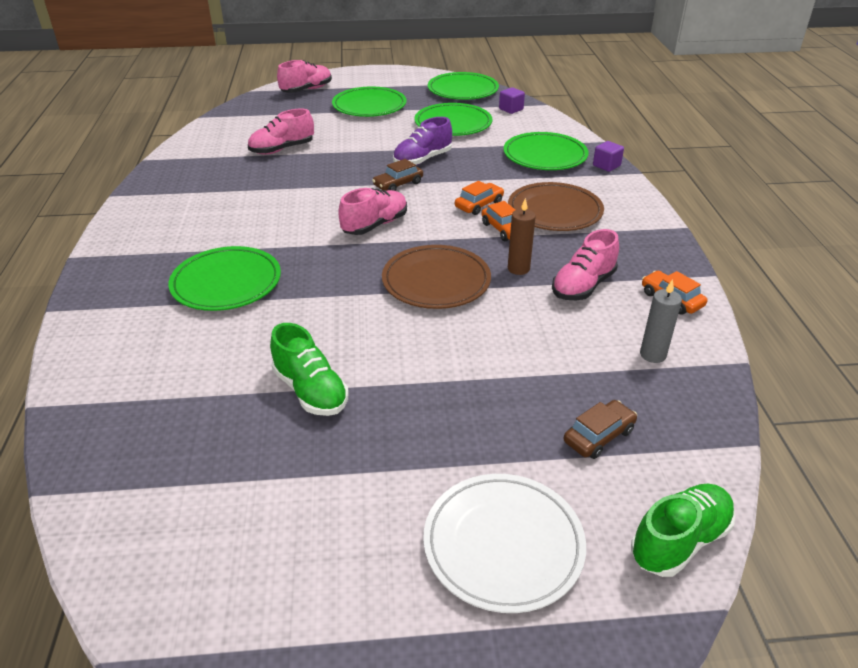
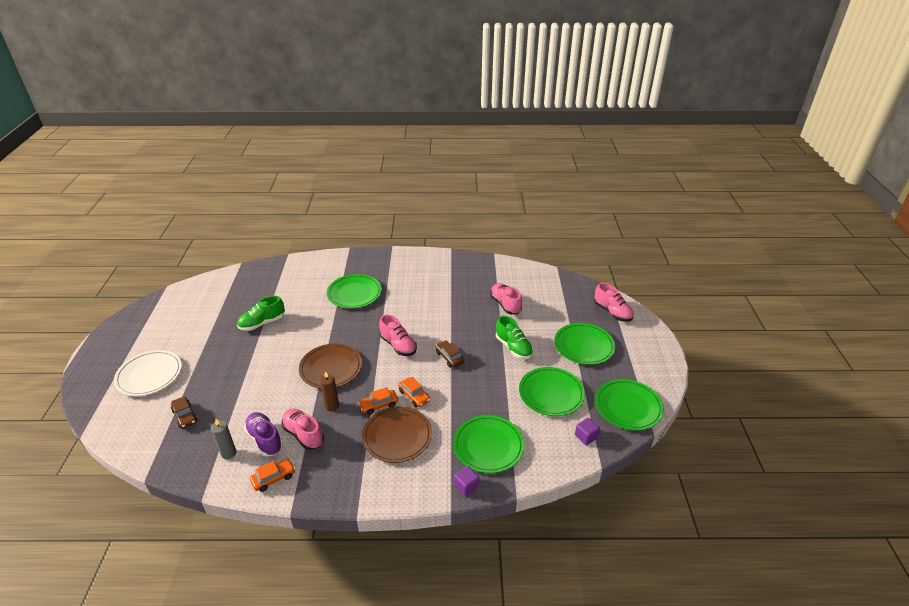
camera: 95 degrees right, 0 degrees up
purple shoe [393,117,452,165] -> purple shoe moved to [244,412,283,456]
green shoe [631,484,735,577] -> green shoe moved to [496,316,533,359]

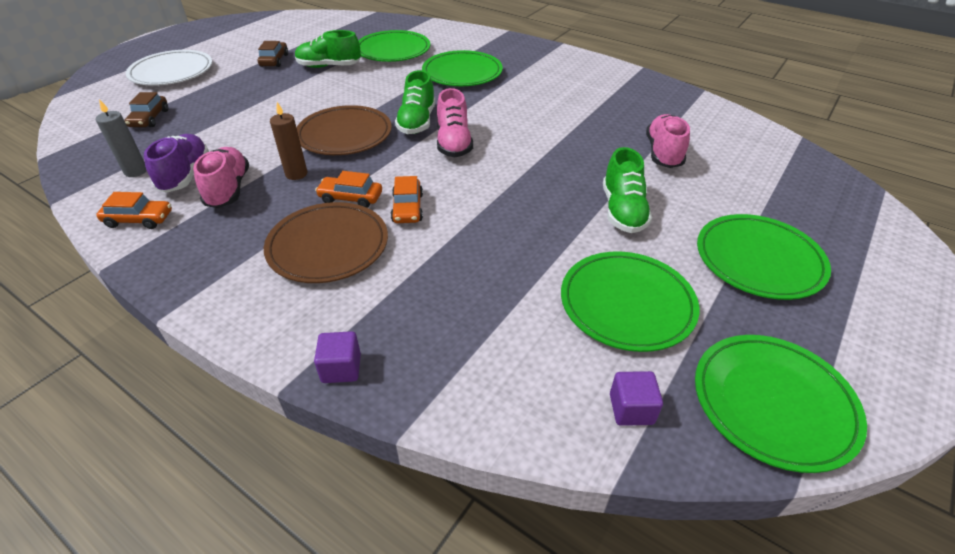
camera: 35 degrees right, 5 degrees up
brown car [435,340,464,368] -> brown car moved to [258,41,288,67]
green plate [453,415,524,473] -> green plate moved to [358,30,430,62]
pink shoe [594,283,634,322] -> none
none -> green shoe [395,70,435,134]

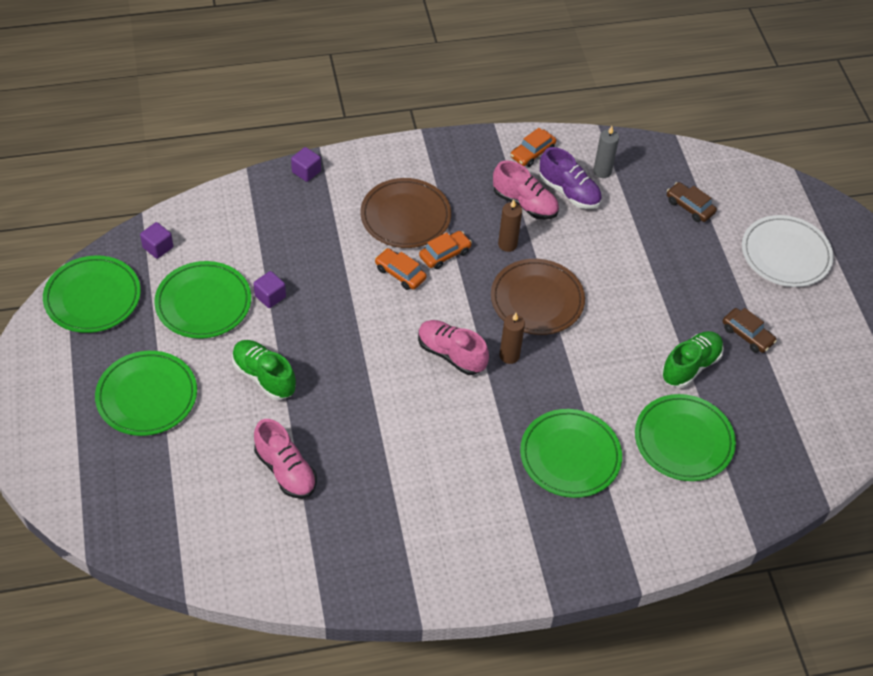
camera: 130 degrees right, 10 degrees up
green shoe [395,70,435,134] -> brown candle [499,313,525,364]
none -> purple cube [253,271,286,308]

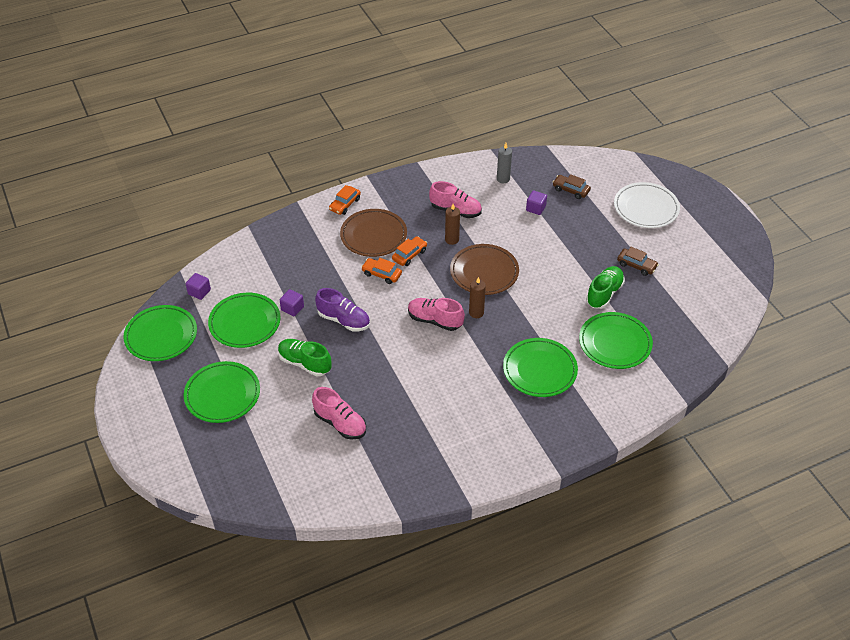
camera: 10 degrees left, 5 degrees down
purple cube [291,147,321,182] -> purple cube moved to [526,190,547,215]
orange car [511,128,556,167] -> orange car moved to [329,185,361,215]
purple shoe [540,147,602,209] -> purple shoe moved to [315,288,370,332]

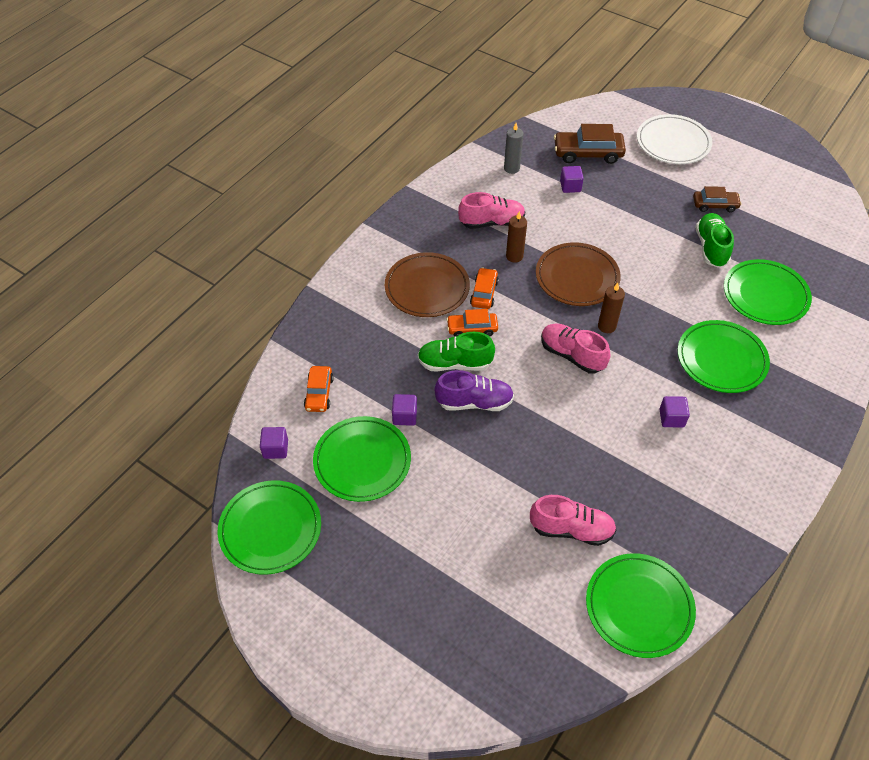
camera: 30 degrees left, 5 degrees up
green plate [184,361,260,423] -> green plate moved to [586,553,696,658]
green shoe [278,339,332,376] -> green shoe moved to [418,332,495,372]
orange car [329,185,361,215] -> orange car moved to [304,366,334,412]
pink shoe [408,298,465,331] -> pink shoe turned 45 degrees clockwise [541,323,611,374]
brown car [553,174,591,199] -> brown car [554,124,626,164], size x1.62
none -> purple cube [659,396,690,428]

